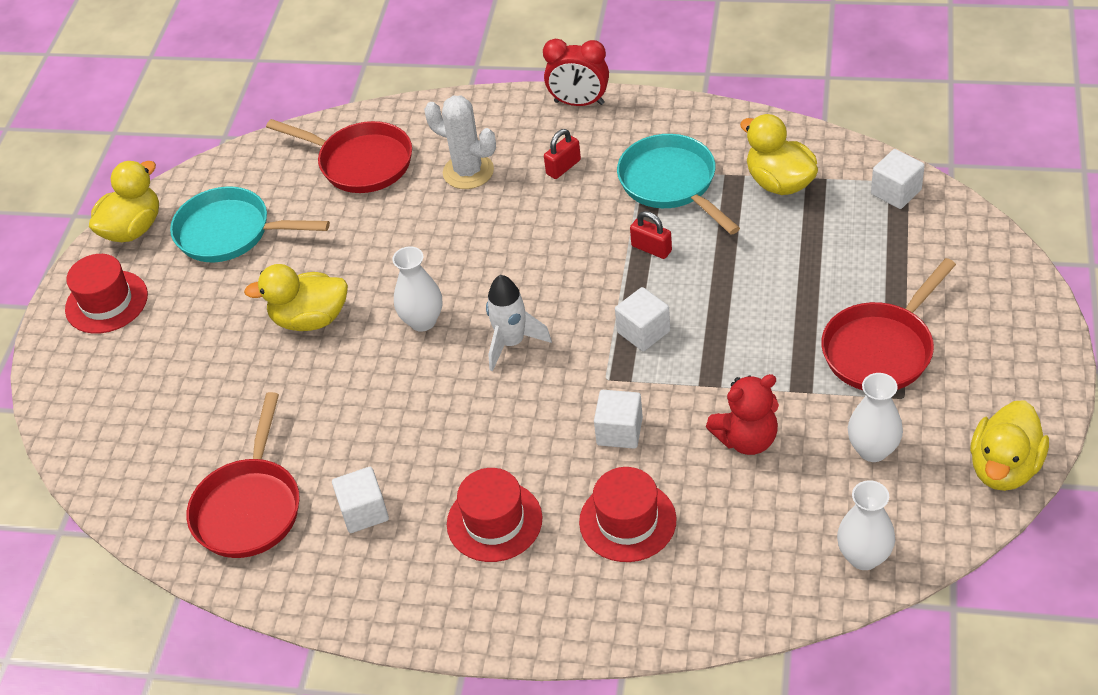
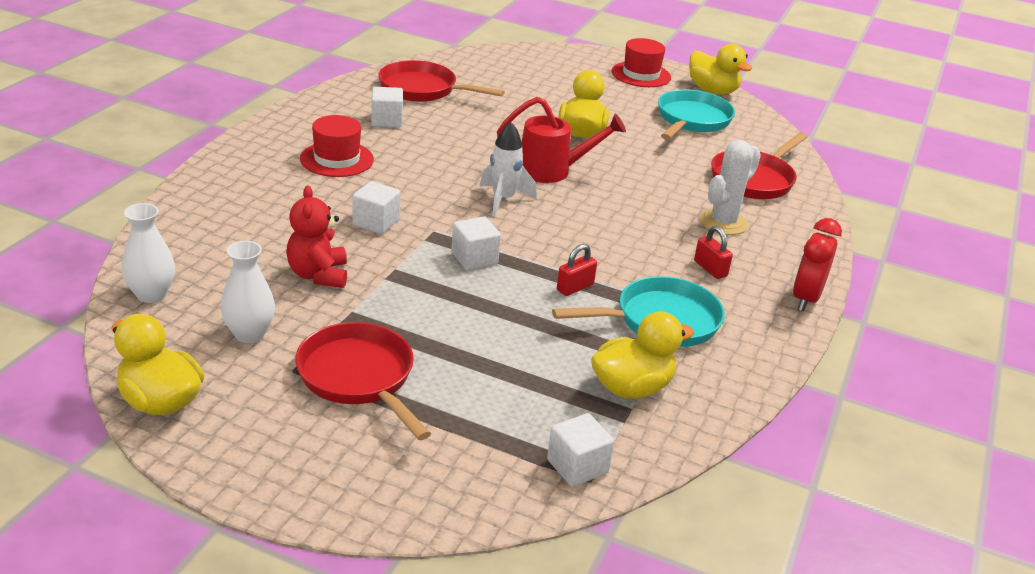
camera: 95 degrees right, 15 degrees down
white vase [392,246,442,332] -> red watering can [497,97,626,183]
red hat [579,467,676,562] -> none

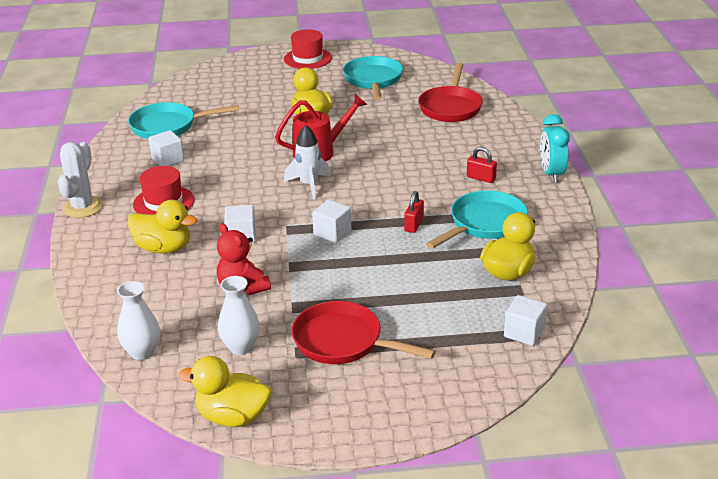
camera: 25 degrees left, 0 degrees up
red pan [378,60,505,102] -> turquoise pan [128,102,239,139]
yellow duck [689,44,752,95] -> yellow duck moved to [127,200,198,254]
white cactus [699,140,761,235] -> white cactus moved to [58,142,103,218]
red clock [793,218,842,311] -> turquoise clock [540,114,570,183]

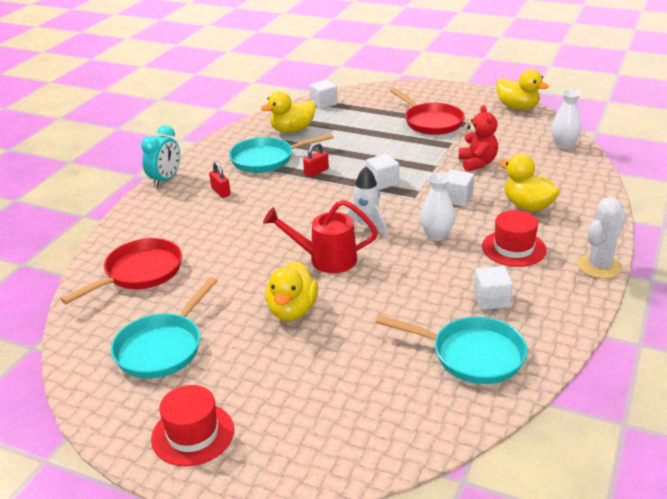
camera: 150 degrees left, 0 degrees up
white vase [218,276,260,355] -> white vase moved to [420,172,455,241]

